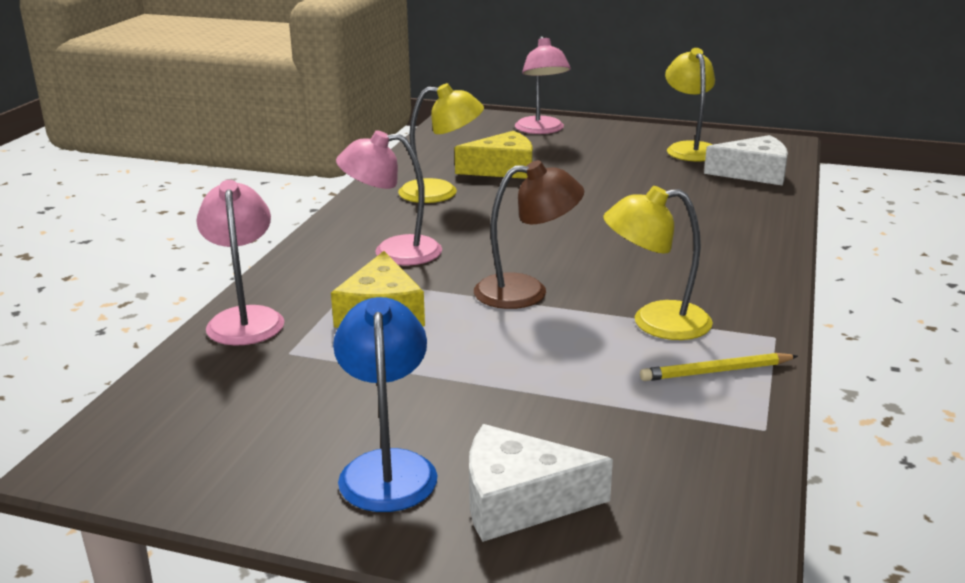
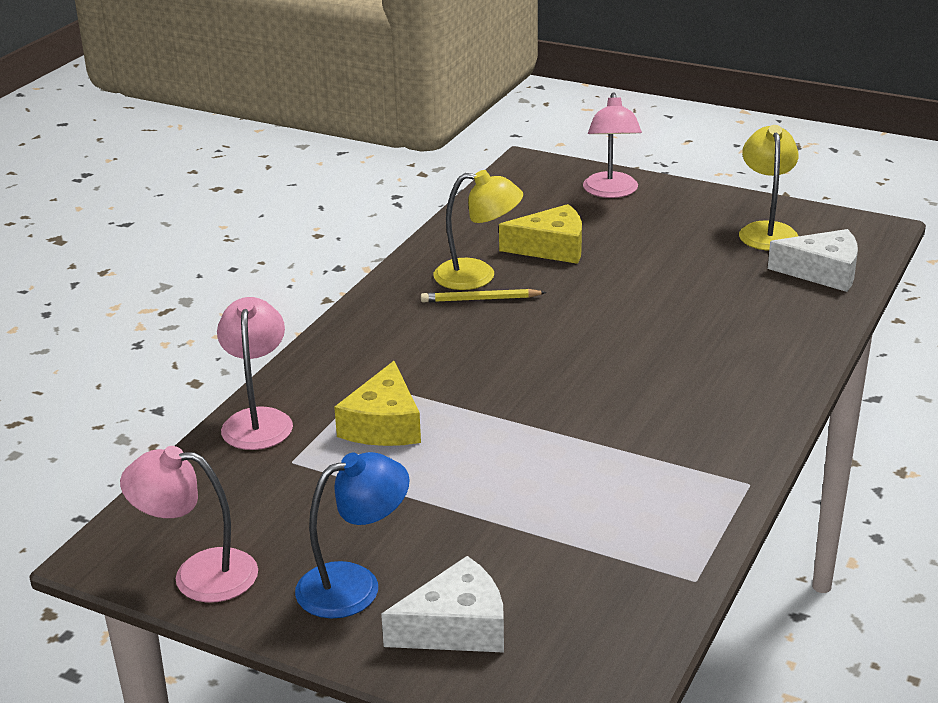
camera: 10 degrees right, 5 degrees up
blue lamp [333,297,438,512] -> blue lamp turned 60 degrees clockwise [295,452,410,619]
pink lamp [336,131,442,266] -> pink lamp moved to [120,446,258,603]
white cheese [469,424,613,542] -> white cheese turned 150 degrees clockwise [381,556,504,653]
brown lamp [474,160,584,309] -> none
yellow lamp [603,186,713,340] -> none
yellow pencil [640,353,798,381] -> yellow pencil moved to [421,289,546,302]

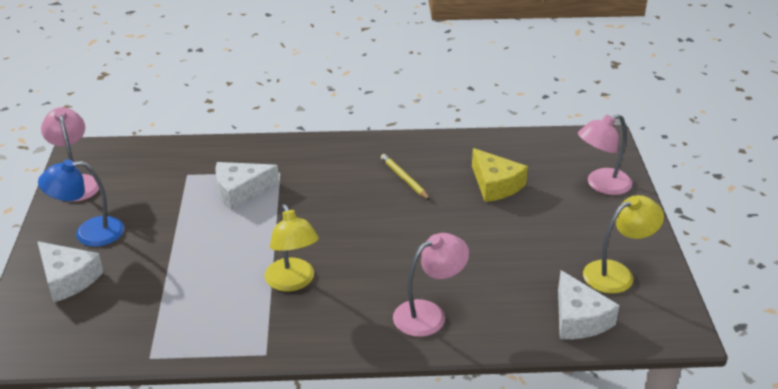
camera: 60 degrees right, 5 degrees up
pink lamp [217,297,293,450] -> pink lamp moved to [393,233,469,337]
blue lamp [295,452,410,619] -> blue lamp turned 135 degrees clockwise [38,159,124,247]
yellow cheese [334,361,421,446] -> white cheese [215,162,279,210]
yellow lamp [434,170,523,290] -> yellow lamp moved to [264,204,319,291]

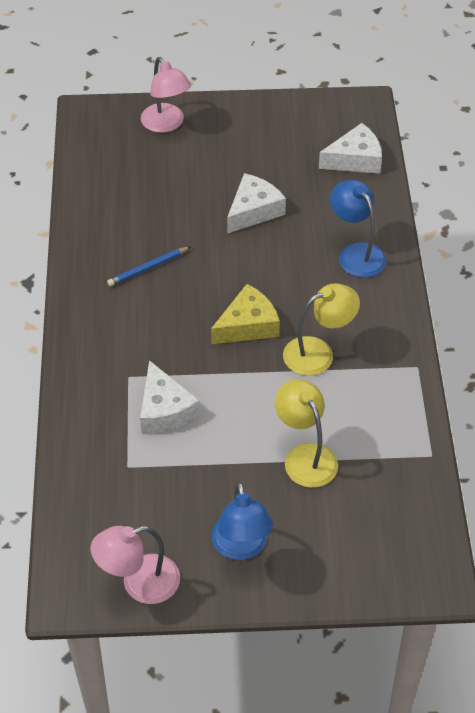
camera: 90 degrees left, 15 degrees up
white cheese [37,241,103,303] -> white cheese moved to [227,173,286,234]
yellow pencil [381,154,430,200] -> blue pencil [107,246,191,286]
pink lamp [393,233,469,337] -> blue lamp [330,180,386,278]
yellow cheese [472,148,528,202] -> yellow cheese moved to [211,284,280,344]
yellow lamp [583,195,664,294] -> yellow lamp moved to [275,379,338,488]

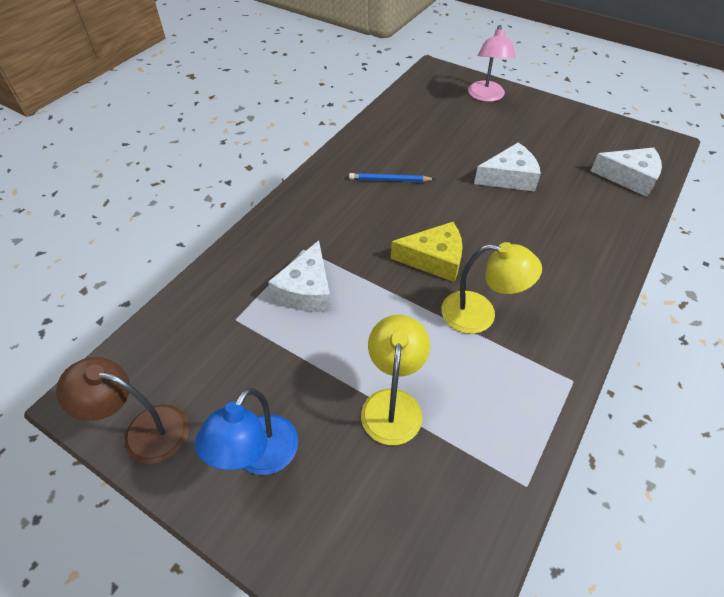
camera: 35 degrees right, 0 degrees up
pink lamp [91,526,180,604] -> brown lamp [56,357,189,464]
blue lamp [330,180,386,278] -> none

